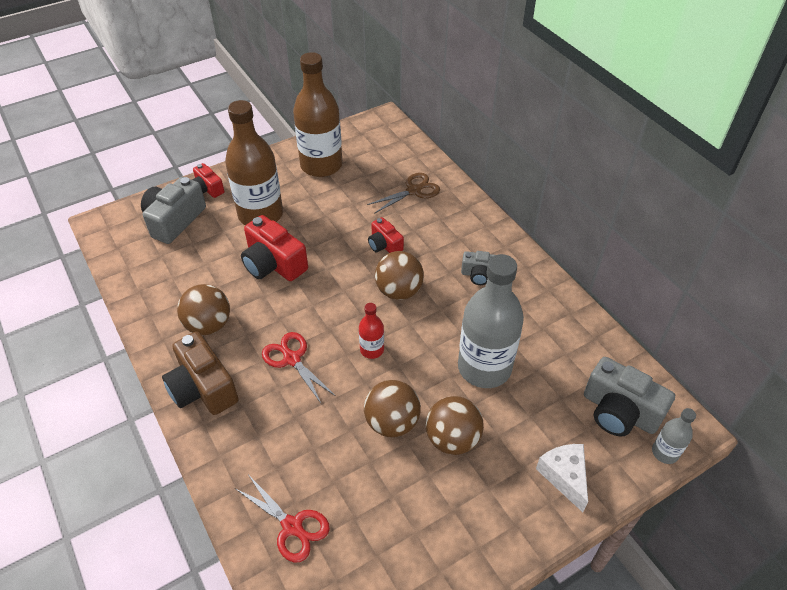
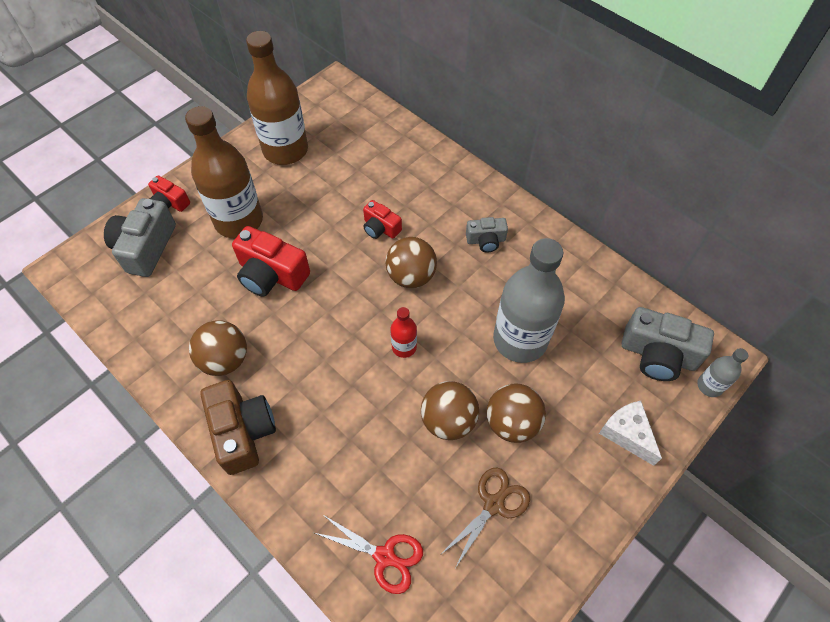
camera: 15 degrees left, 10 degrees up
brown camera [162,332,239,415] -> brown camera turned 150 degrees counterclockwise [201,380,276,475]
red scissors [262,332,335,403] -> none
brown scissors [367,173,440,214] -> brown scissors moved to [439,468,530,568]

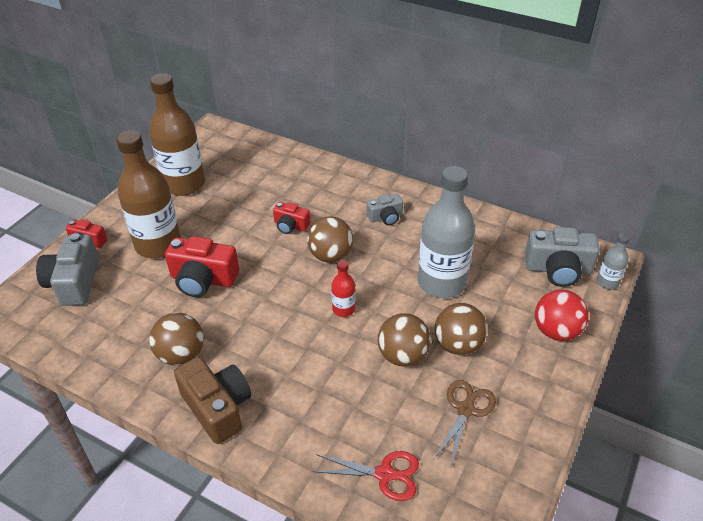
camera: 15 degrees left, 15 degrees down
white cheese [599,401,662,466] -> red ball [535,289,589,341]

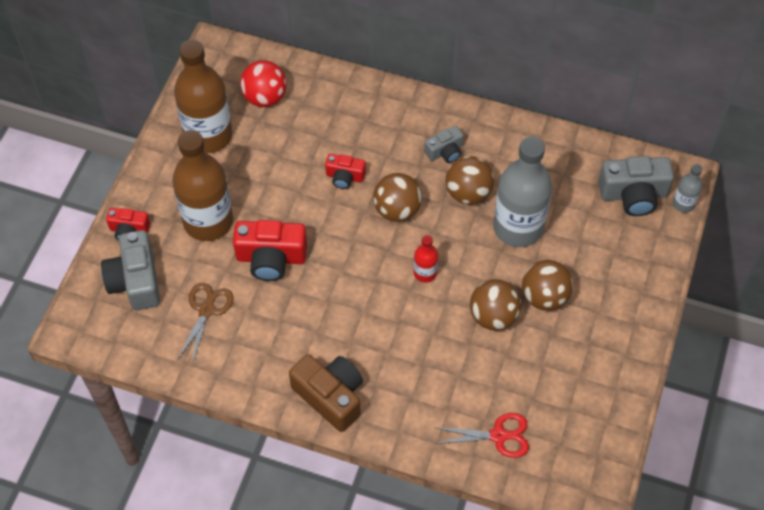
camera: 10 degrees left, 15 degrees up
brown ball [149,312,204,365] -> brown ball moved to [445,156,494,205]
brown scissors [434,380,496,466] -> brown scissors moved to [177,283,234,365]
red ball [535,289,589,341] -> red ball moved to [240,60,287,107]

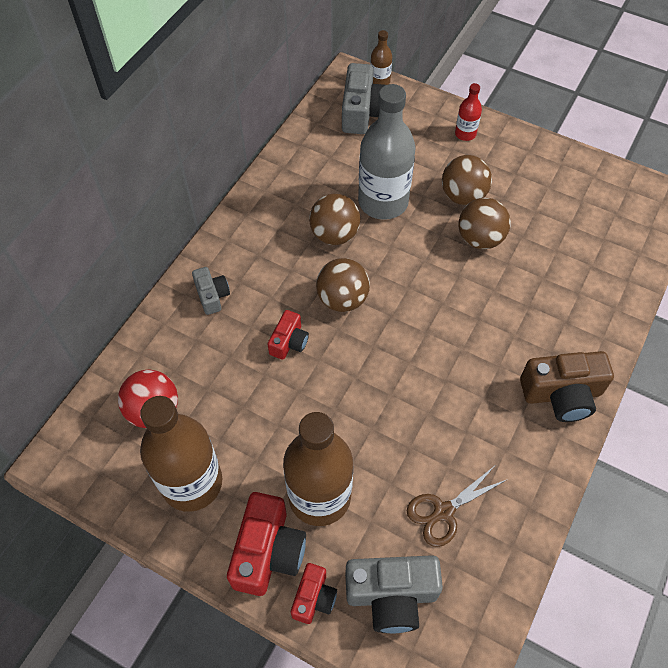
camera: 80 degrees left, 0 degrees up
brown scissors [177,283,234,365] -> brown scissors turned 60 degrees counterclockwise [407,467,508,547]
red camera [233,220,307,281] -> red camera moved to [227,492,306,596]
brown camera [289,354,363,432] -> brown camera turned 150 degrees counterclockwise [520,351,614,422]
red bottle [414,235,438,283] -> red bottle moved to [455,83,482,141]
grey camera [424,126,464,163] -> grey camera moved to [192,267,230,315]
red scissors [434,413,529,458] -> none
grey bottle [672,164,702,213] -> brown bottle [370,30,392,85]

